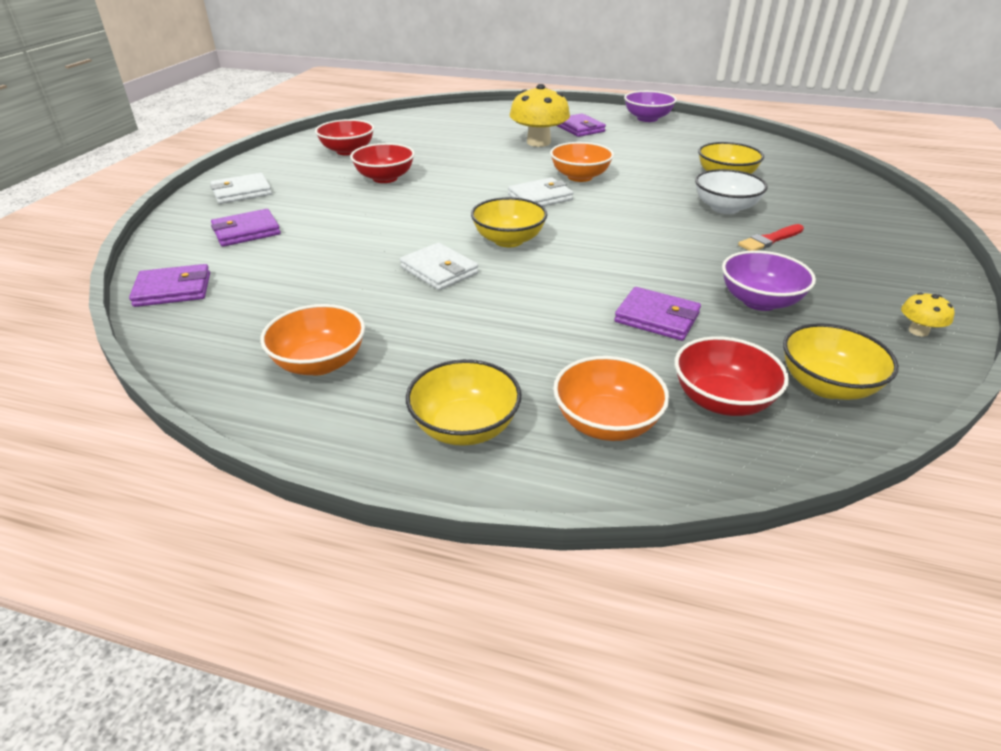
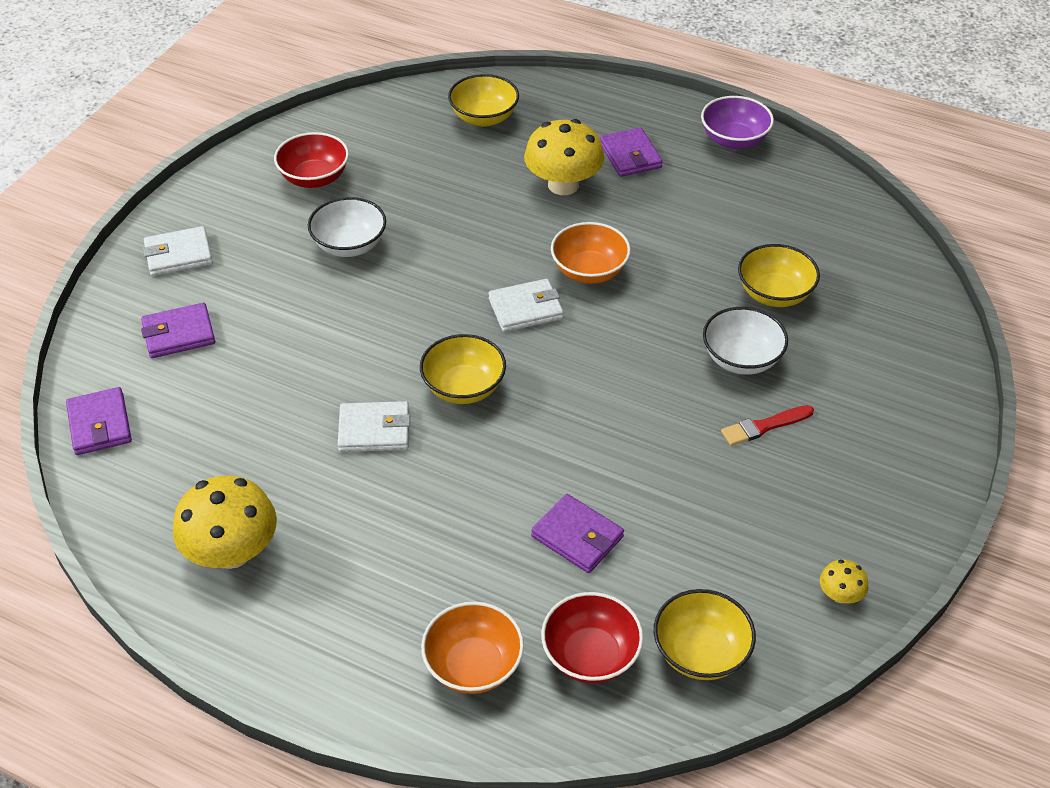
camera: 10 degrees right, 10 degrees up
purple wallet [129,264,210,307] -> purple wallet turned 75 degrees clockwise [66,387,132,455]
orange bowl [260,304,365,375] -> yellow mushroom [173,476,277,569]
red bowl [350,143,415,183] -> white bowl [308,197,386,257]
white wallet [400,243,478,290] -> white wallet turned 60 degrees counterclockwise [338,401,410,452]
yellow bowl [406,359,521,446] -> yellow bowl moved to [448,74,519,127]
purple bowl [722,250,816,311] -> none

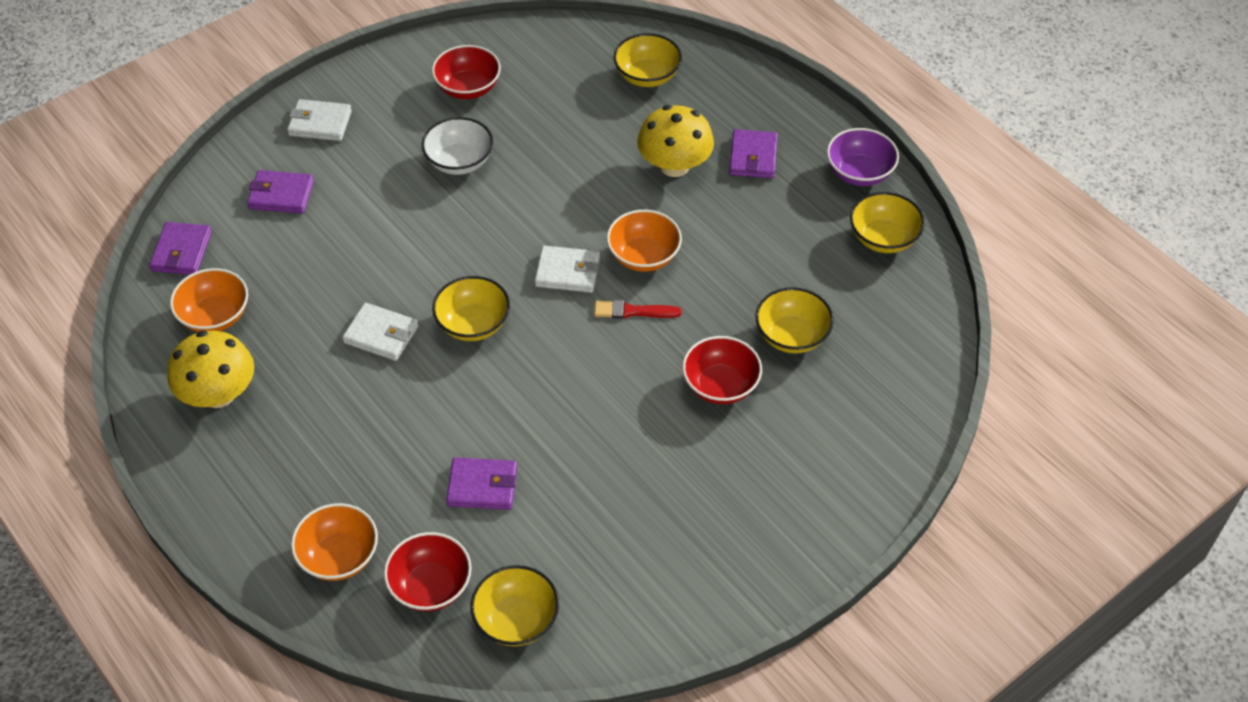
camera: 25 degrees right, 5 degrees up
purple wallet [531,494,624,573] -> purple wallet turned 60 degrees counterclockwise [446,457,517,510]
white bowl [703,307,788,375] -> red bowl [682,336,762,404]
red brush [721,405,814,446] -> red brush moved to [594,300,682,319]
yellow mushroom [820,560,868,604] -> none
none -> orange bowl [170,268,248,332]
none -> yellow bowl [850,192,925,253]

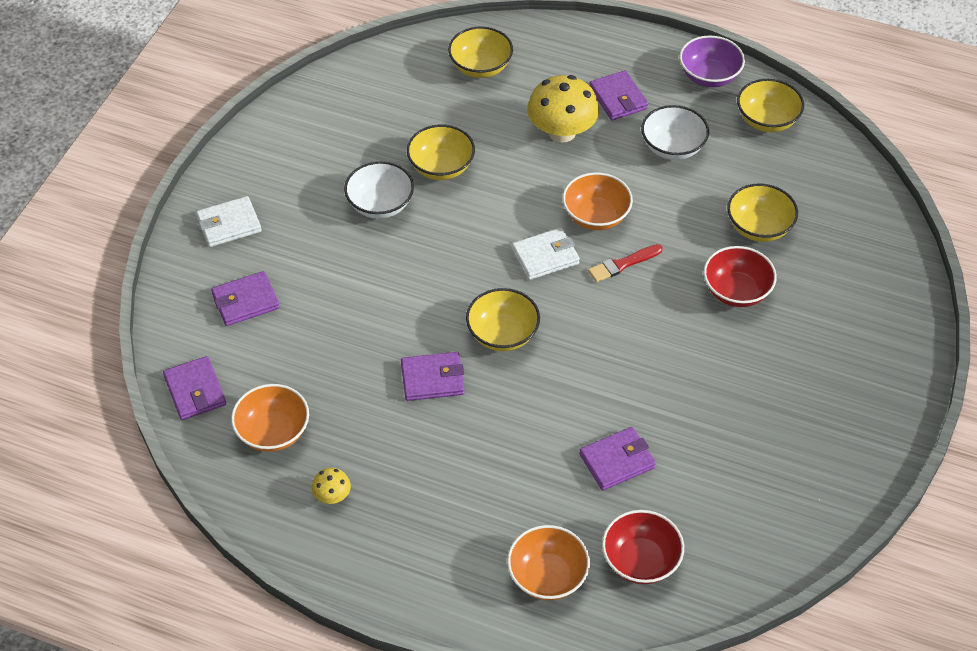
camera: 30 degrees left, 0 degrees up
yellow mushroom [167,331,254,408] -> yellow mushroom [312,468,351,504], size x0.46
white wallet [342,303,418,361] -> purple wallet [401,352,465,401]
red bowl [432,45,501,99] -> none
yellow bowl [470,565,559,646] -> yellow bowl moved to [407,125,475,180]
none -> white bowl [641,105,709,160]

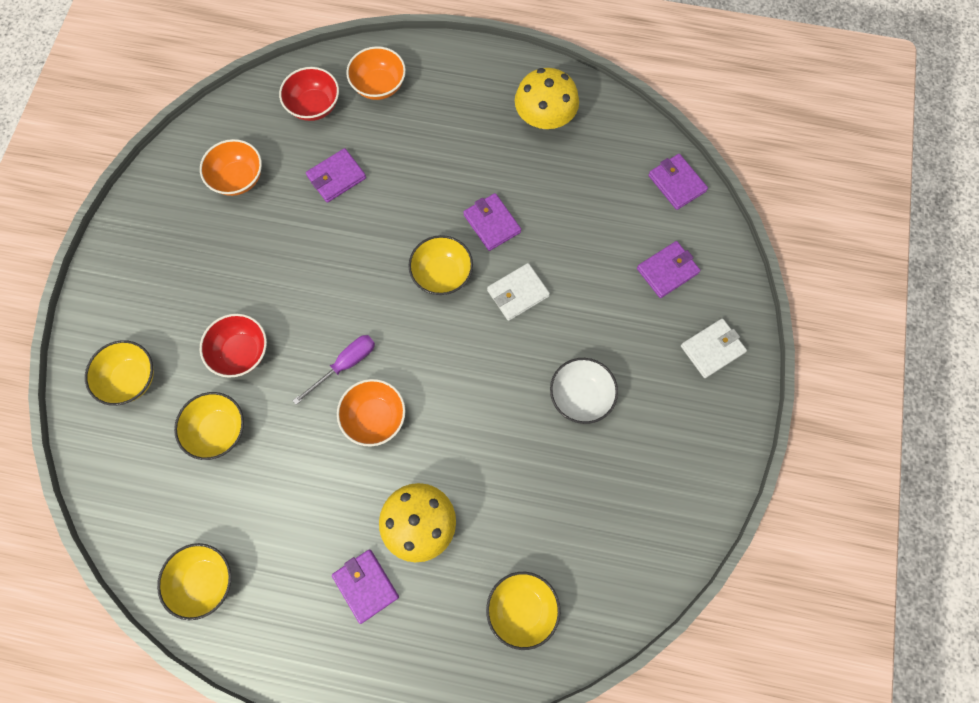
camera: 170 degrees right, 20 degrees up
orange bowl [231,384,309,452] -> orange bowl moved to [200,139,262,196]
yellow mushroom [312,468,351,504] -> yellow mushroom [515,68,579,129], size x2.16
purple wallet [401,352,465,401] -> purple wallet turned 75 degrees clockwise [463,193,521,251]
yellow bowl [407,125,475,180] -> yellow bowl moved to [85,340,154,406]
white wallet [512,228,580,280] -> white wallet moved to [487,263,550,321]
red brush [588,244,663,282] -> purple screwdriver [292,335,375,405]
white bowl [641,105,709,160] -> none
purple bowl [680,36,745,87] -> none

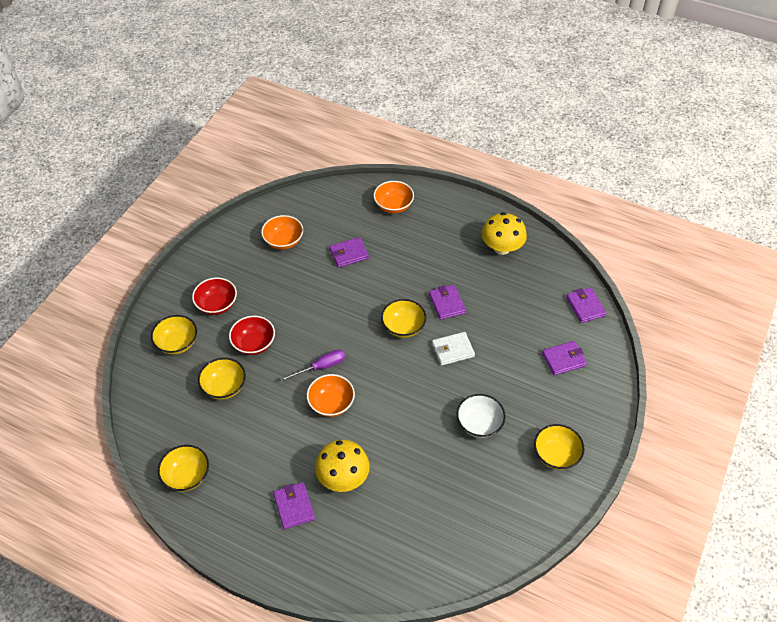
camera: 15 degrees right, 20 degrees down
red bowl [279,67,339,121] -> red bowl moved to [192,278,237,315]
yellow bowl [486,572,560,650] -> yellow bowl moved to [534,424,585,470]
white wallet [681,319,747,378] -> none

